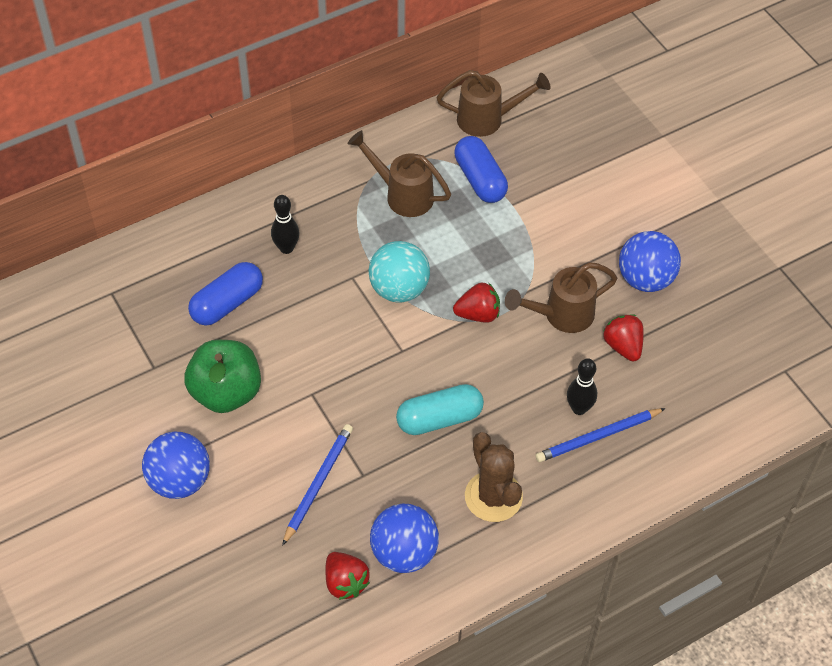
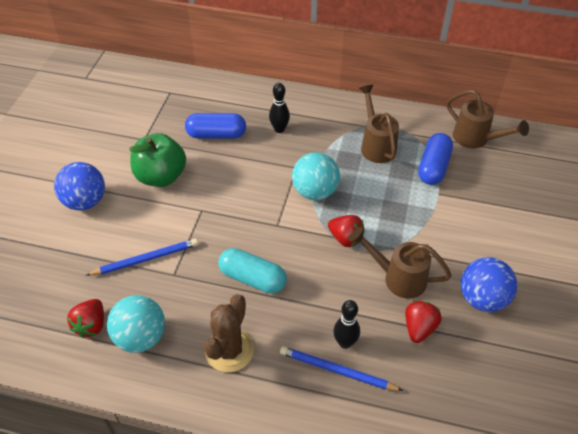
camera: 45 degrees right, 5 degrees down
blue ball [370,503,439,573] -> turquoise ball [107,295,165,353]

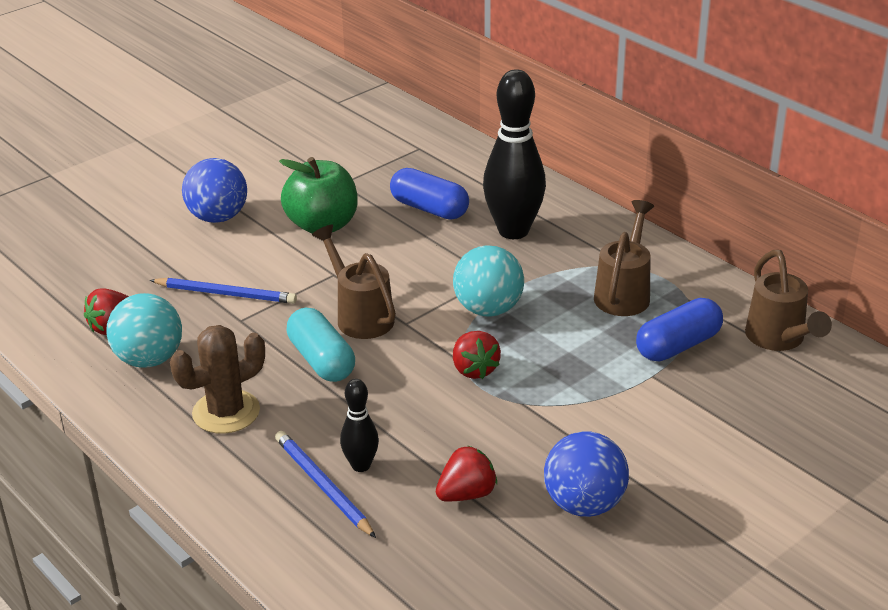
camera: 35 degrees right, 15 degrees down
black bowling pin [269,83,290,133] -> black bowling pin [483,69,546,239], size x2.00
brown watering can [349,227,452,299] -> brown watering can moved to [312,225,396,339]

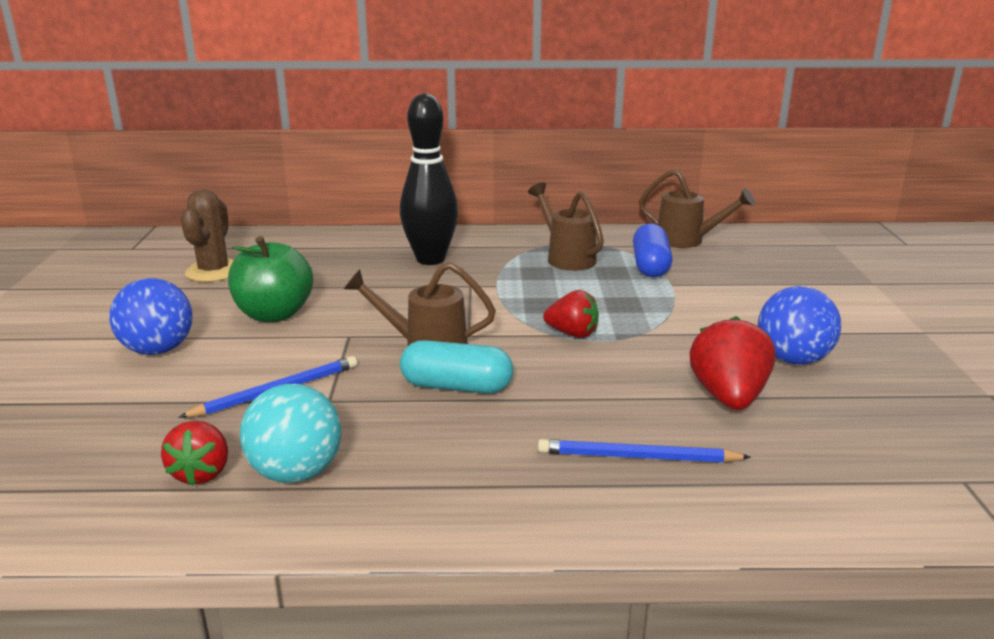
camera: 50 degrees left, 10 degrees down
brown cactus [170,325,265,434] -> brown cactus moved to [181,189,234,282]
black bowling pin [340,379,379,472] -> none
blue capsule [390,168,469,219] -> none
red strawberry [436,446,497,501] -> red strawberry [689,316,776,410], size x1.51
turquoise ball [453,245,524,317] -> none

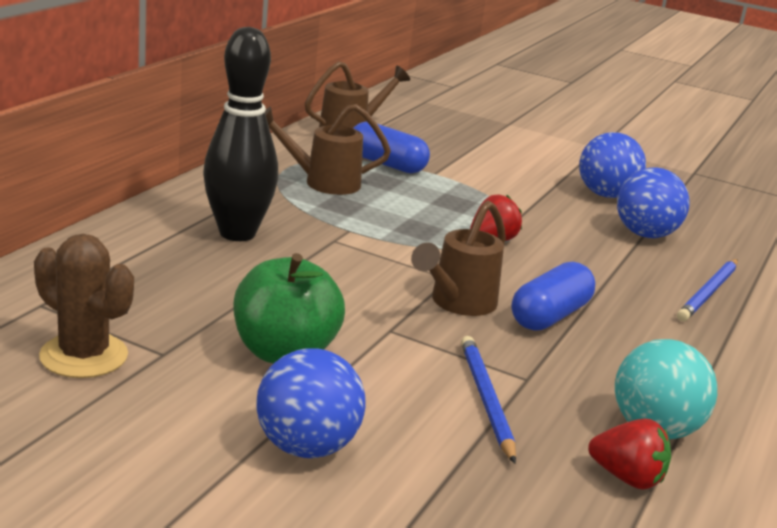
camera: 65 degrees left, 0 degrees up
turquoise capsule [400,340,513,394] -> blue capsule [512,262,595,331]
red strawberry [689,316,776,410] -> blue ball [617,168,690,238]

